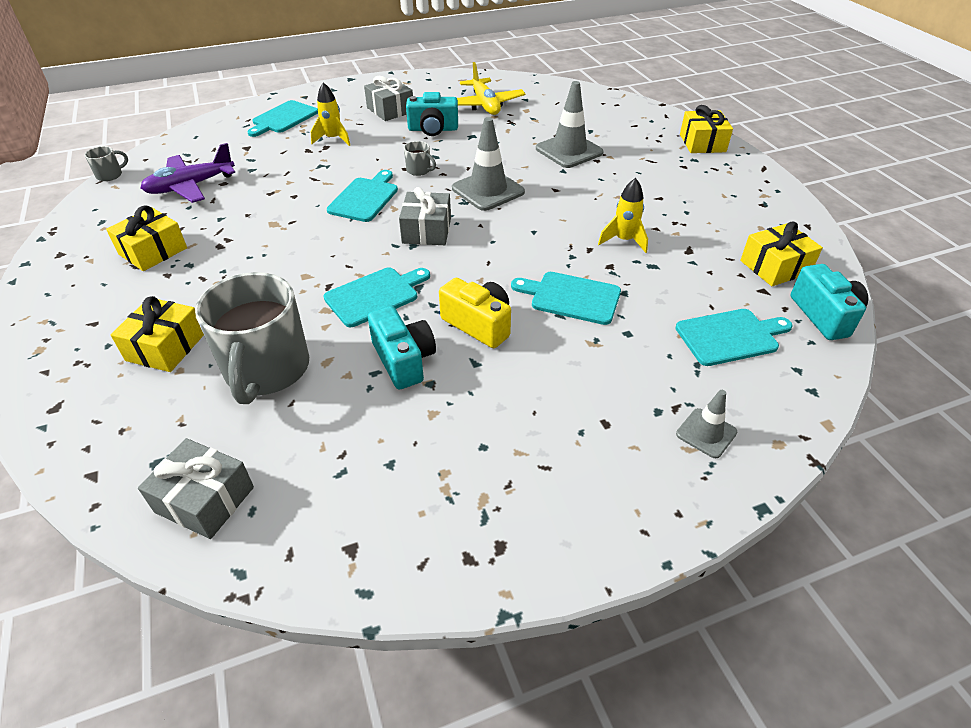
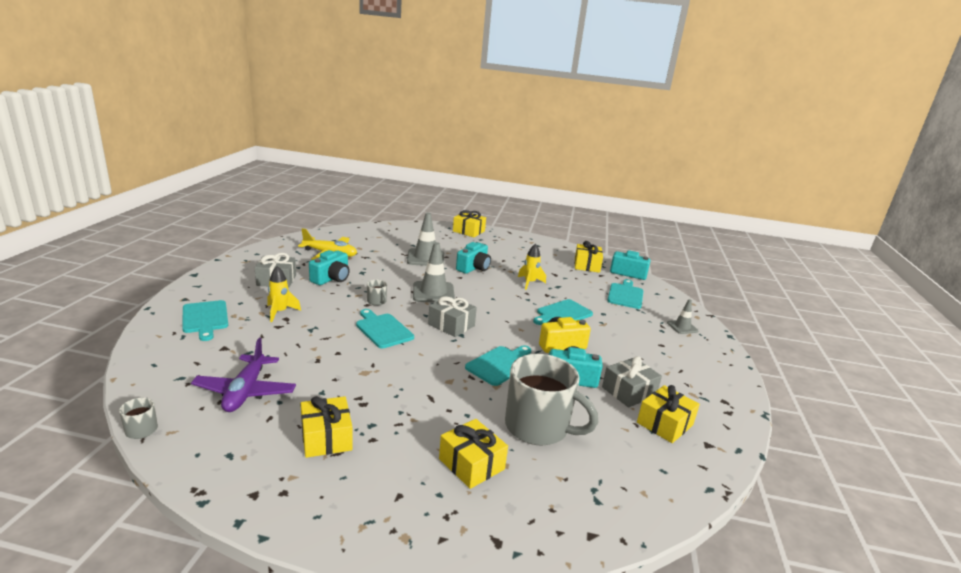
camera: 60 degrees left, 20 degrees down
grey gift [138,438,254,539] -> grey gift moved to [602,356,662,407]
turquoise cutting board [323,268,430,327] -> turquoise cutting board turned 45 degrees clockwise [465,345,531,386]
grey mug [404,141,436,176] -> grey mug turned 75 degrees clockwise [367,280,387,305]
none -> turquoise camera [456,242,491,274]
none -> yellow gift [637,385,700,443]

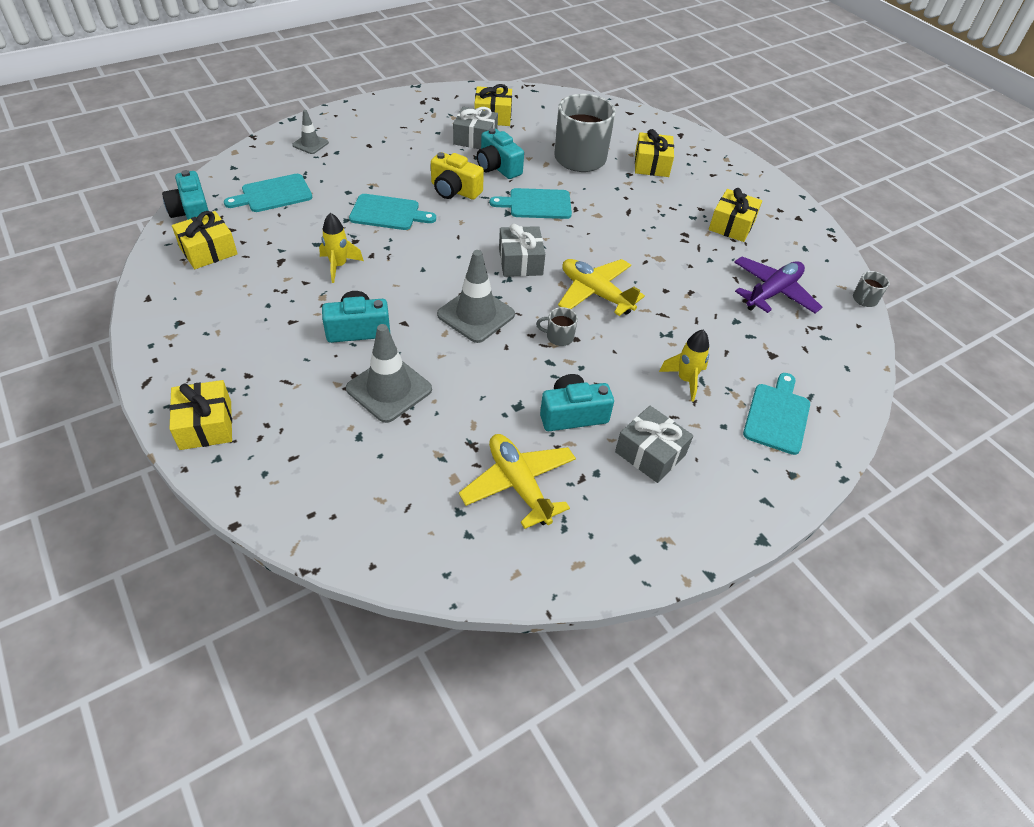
camera: 135 degrees left, 25 degrees up
turquoise cutting board [356,309,414,348] -> yellow plane [558,259,645,316]
grey mug [367,280,387,305] -> grey mug turned 90 degrees counterclockwise [536,307,578,346]

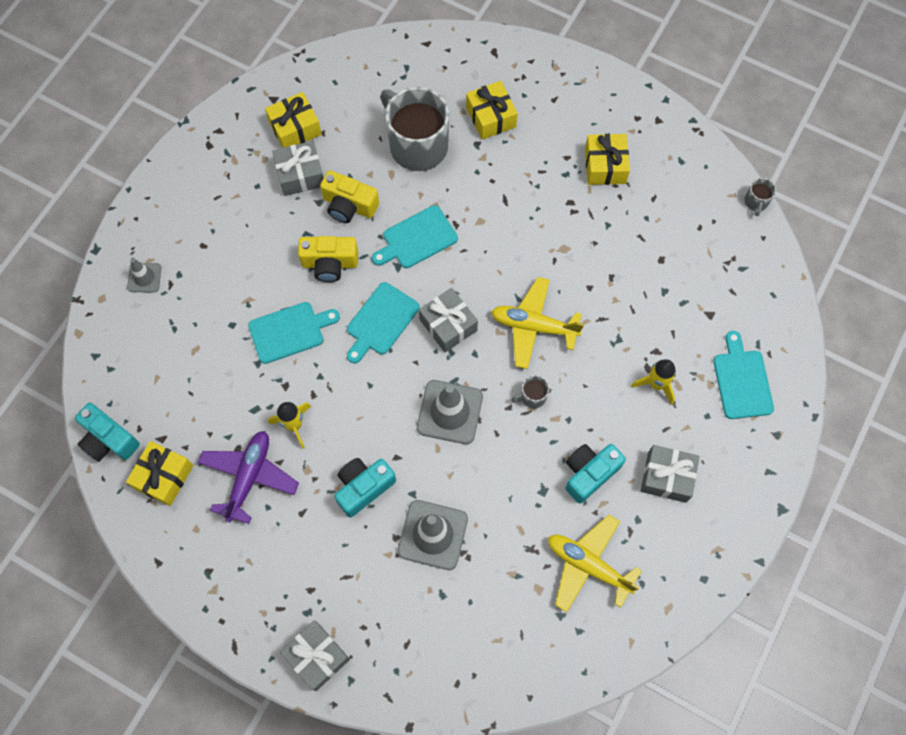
camera: 25 degrees left, 20 degrees up
yellow gift [169,380,232,450] -> grey gift [280,620,350,691]
turquoise cutting board [224,174,313,212] -> turquoise cutting board moved to [347,282,420,363]
turquoise camera [477,128,524,179] -> yellow camera [320,170,379,223]
purple plane [734,256,822,313] -> purple plane moved to [198,431,299,524]

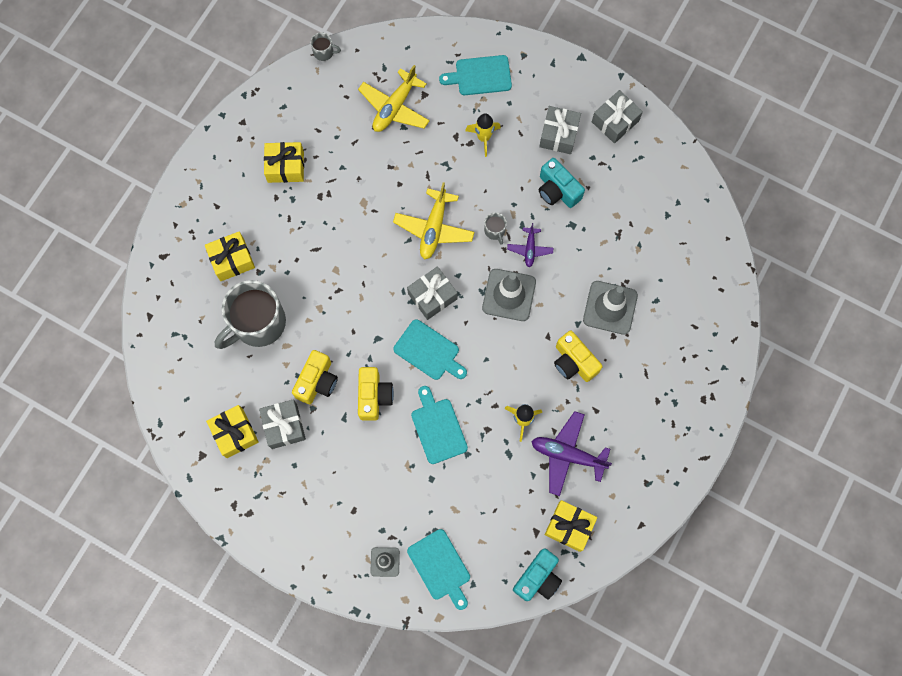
camera: 90 degrees left, 5 degrees up
grey gift [280,620,350,691] -> grey gift moved to [592,90,643,143]
turquoise camera [334,458,396,518] -> yellow camera [554,331,603,382]
turquoise cutting board [372,205,458,268] -> turquoise cutting board moved to [407,529,470,610]
yellow plane [548,515,642,612] -> yellow plane moved to [358,65,430,132]
none -> purple plane [507,223,553,267]

